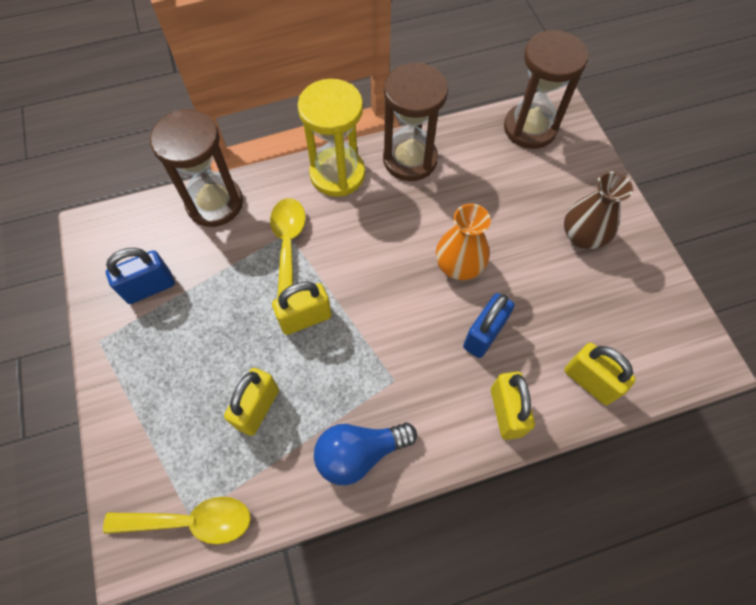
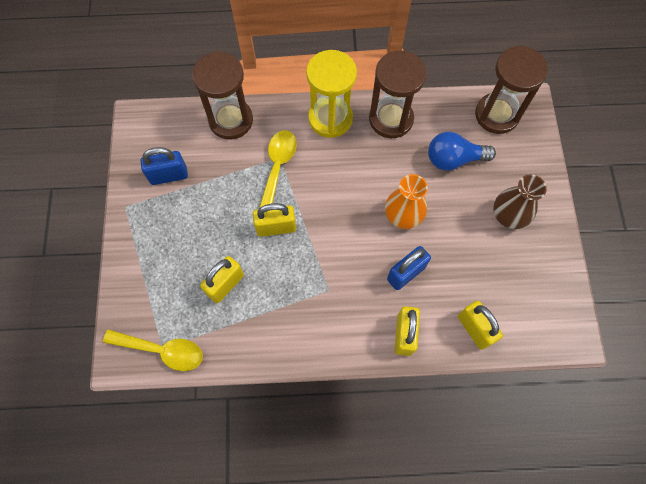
camera: 15 degrees right, 5 degrees up
blue light bulb [314,423,417,485] -> blue light bulb moved to [428,132,496,171]

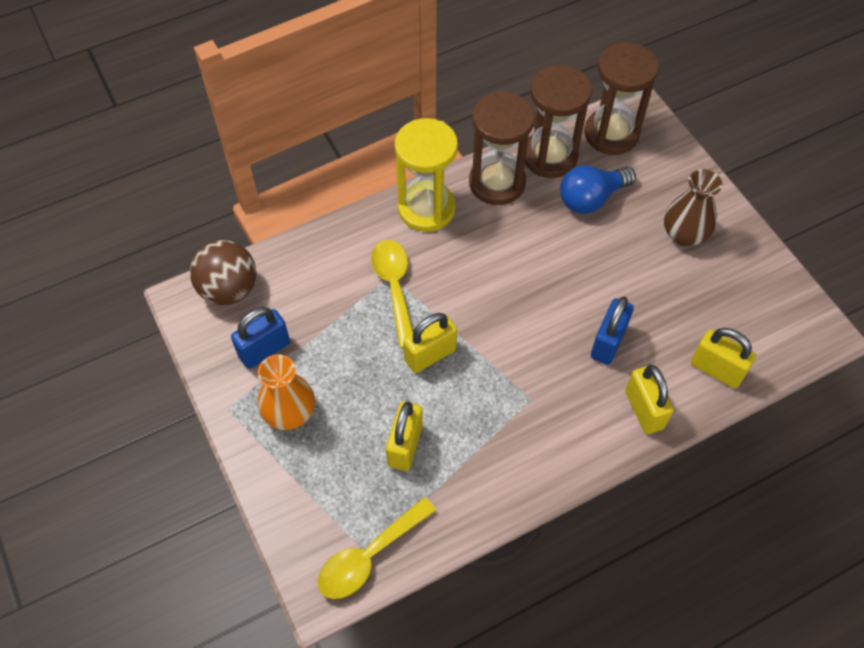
camera: 25 degrees left, 10 degrees down
yellow spoon [103,329,203,371] -> yellow spoon turned 150 degrees clockwise [317,497,436,599]
brown hourglass [192,51,253,139] -> brown hourglass moved to [525,65,592,178]
orange vase [385,174,428,229] -> orange vase moved to [258,354,315,430]
none -> brown ball [190,240,256,305]

